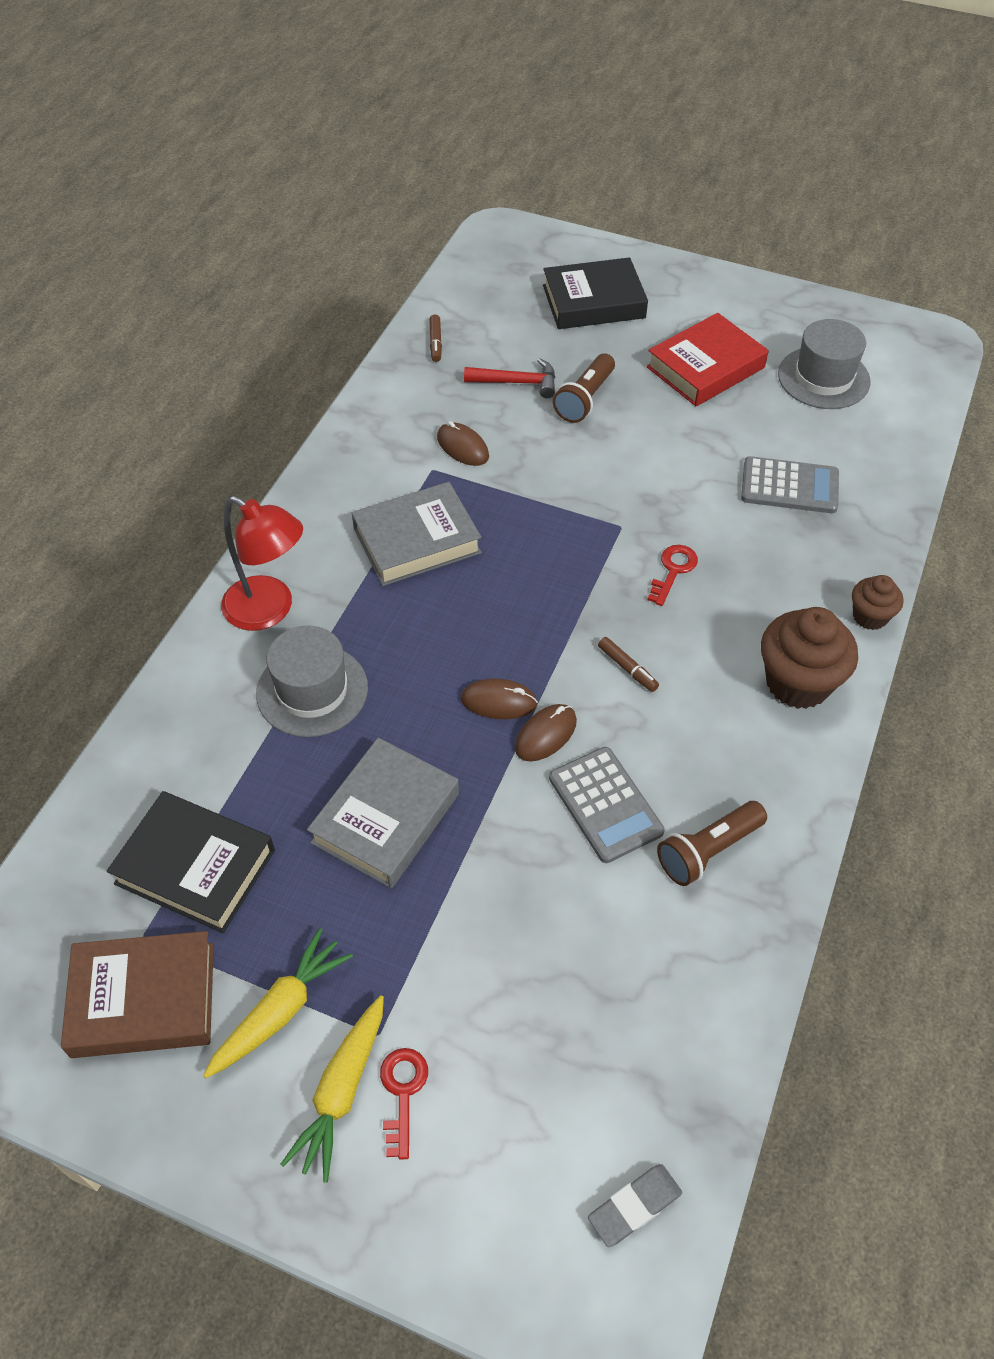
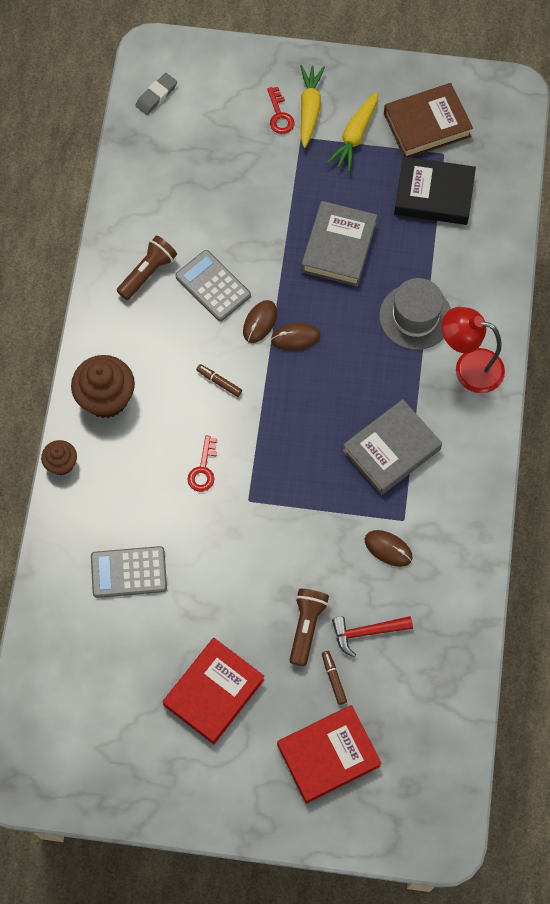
camera: 165 degrees right, 15 degrees up
brown marker [430,314,442,362] -> brown marker moved to [322,651,347,705]
black book [543,257,648,329] -> red book [277,705,382,804]
grey hat [778,319,871,409] -> none

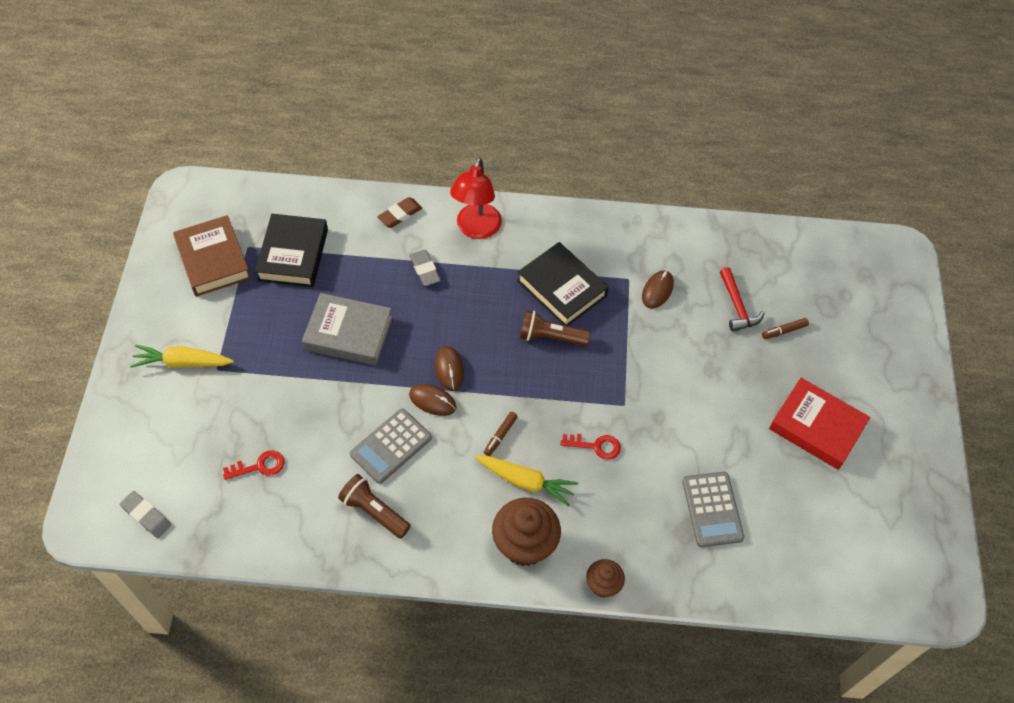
camera: 95 degrees left, 10 degrees down
red key [267,87,294,134] -> red key moved to [223,450,284,480]
red book [277,705,382,804] -> none
brown flashlight [289,589,329,666] -> brown flashlight moved to [520,310,591,347]
yellow carrot [327,92,378,172] -> yellow carrot moved to [475,455,578,507]
grey book [343,399,442,495] -> black book [517,242,609,326]
grey hat [379,278,451,350] -> grey eraser [409,250,441,286]
none -> brown eraser [377,197,422,228]

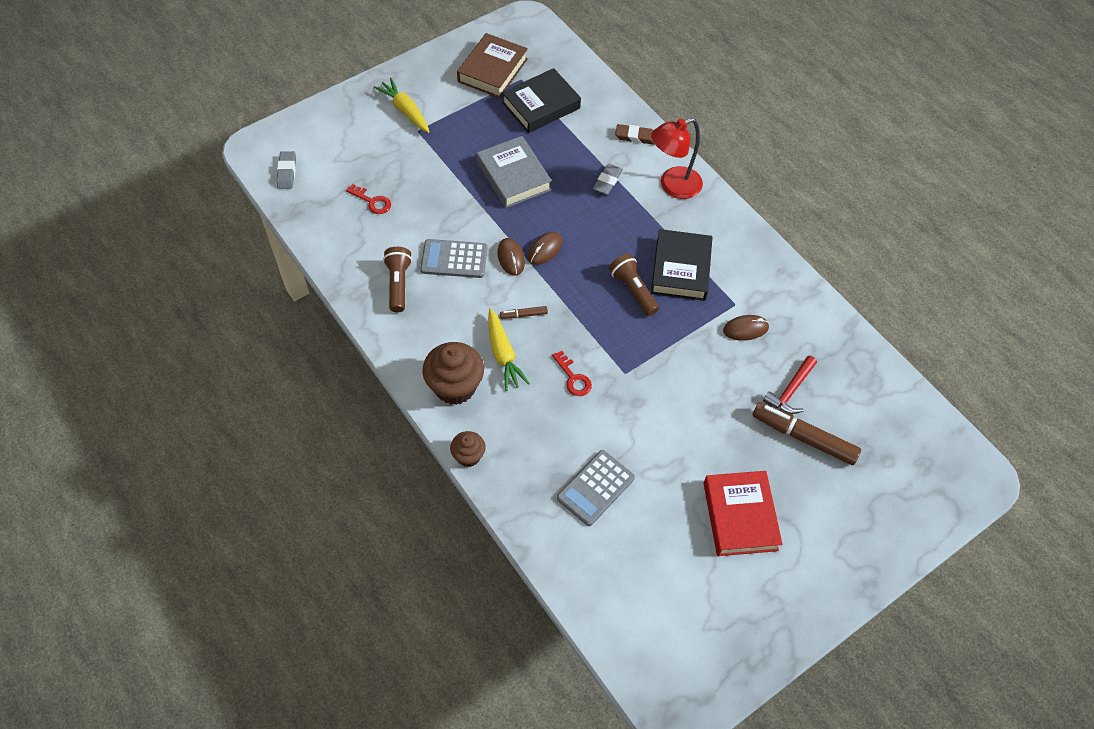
camera: 50 degrees right, 0 degrees up
brown marker [762,318,809,339] -> brown marker [752,402,861,465], size x2.17

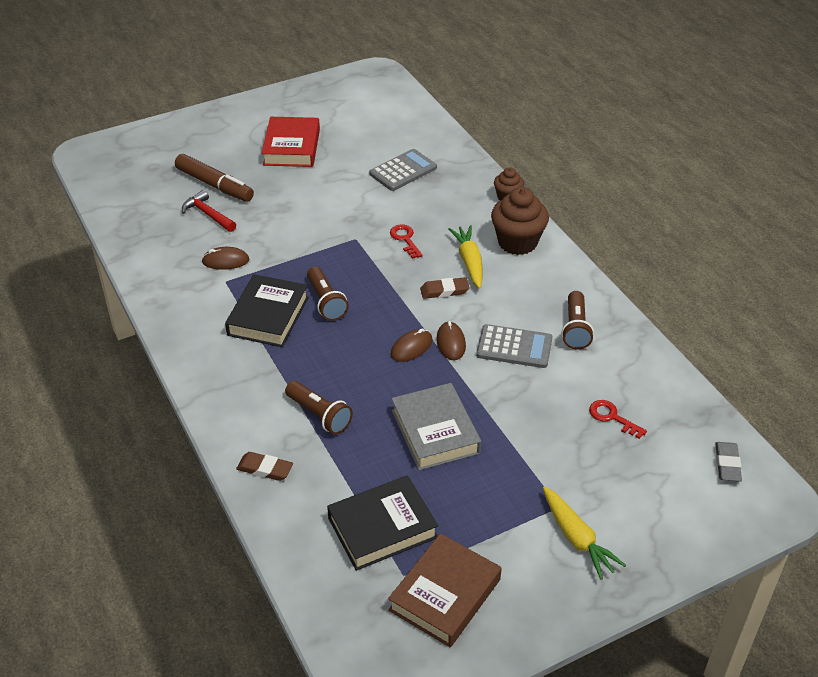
camera: 170 degrees left, 15 degrees down
brown marker [500,306,548,319] -> brown eraser [420,277,470,299]
grey eraser [593,164,623,195] -> brown flashlight [285,381,353,435]
red lamp [651,118,703,199] -> none
red hammer [763,356,817,414] -> red hammer turned 90 degrees counterclockwise [182,190,236,232]

